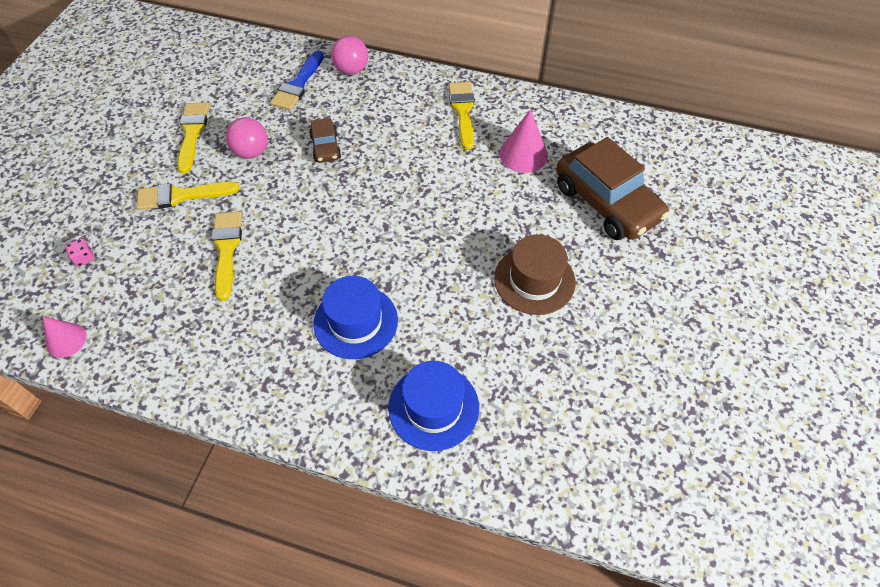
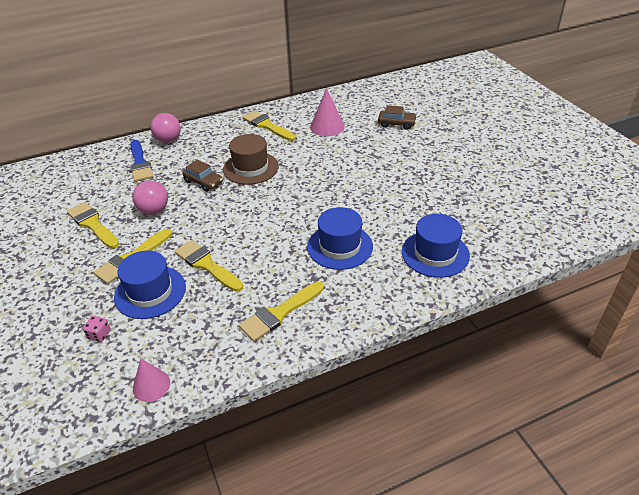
camera: 40 degrees left, 15 degrees down
brown hat [494,234,576,315] -> brown hat moved to [223,134,279,185]
brown car [556,137,669,240] -> brown car [378,105,417,130], size x0.48
none -> blue hat [114,250,186,319]
none -> yellow brush [239,282,324,341]

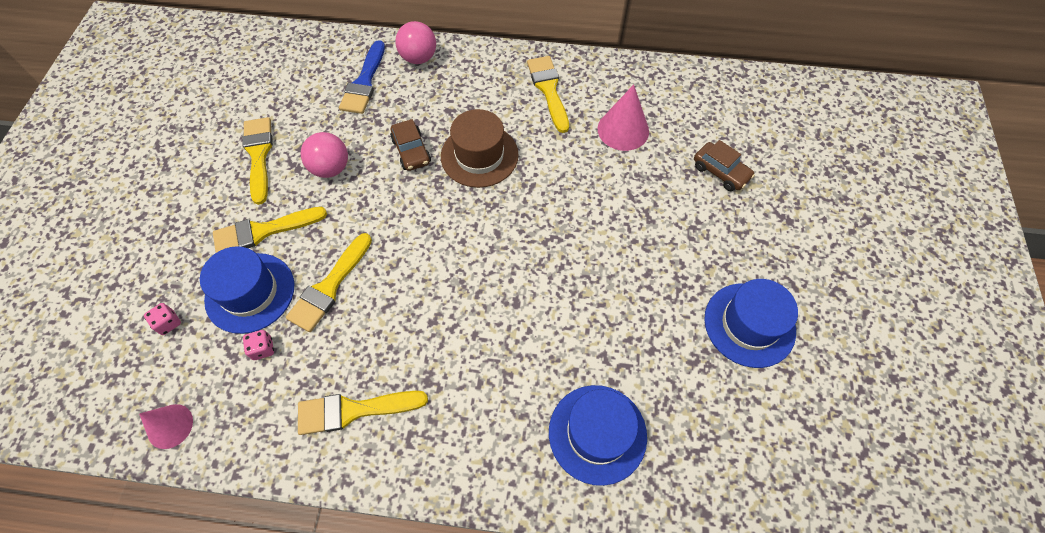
camera: 30 degrees right, 20 degrees up
yellow brush [175,240,243,292] -> yellow brush turned 135 degrees counterclockwise [286,233,372,332]
blue hat [307,207,373,270] -> blue hat moved to [704,279,798,368]
none -> pink dice [243,330,274,360]

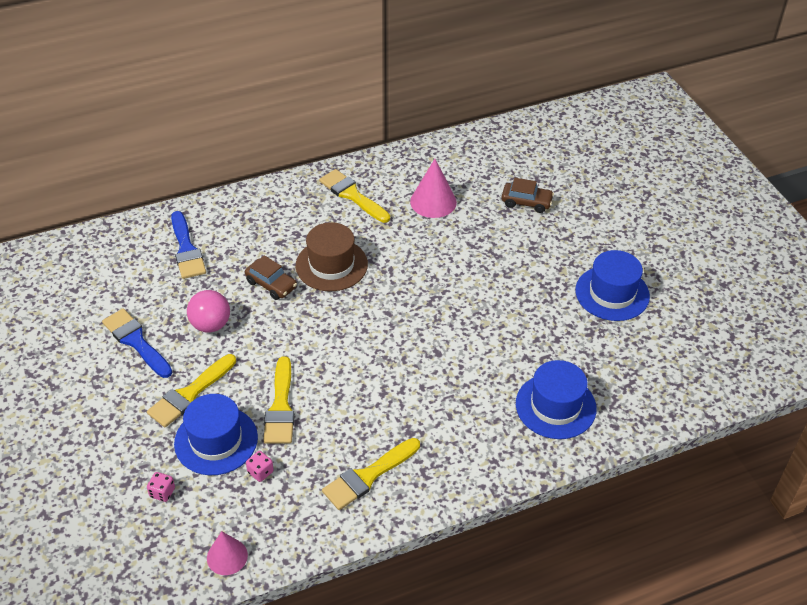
camera: 30 degrees left, 15 degrees down
yellow brush [242,117,273,205] -> blue brush [102,309,172,378]
pink ball [395,21,436,64] -> none

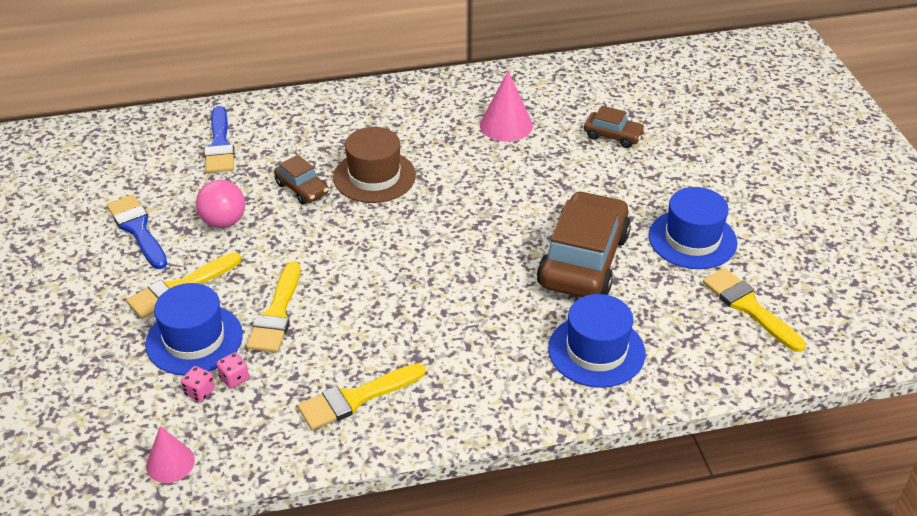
camera: 10 degrees right, 5 degrees down
pink dice [147,472,175,502] -> pink dice moved to [181,366,215,402]
yellow brush [319,169,390,223] -> yellow brush moved to [703,268,806,352]
none -> brown car [537,191,631,297]

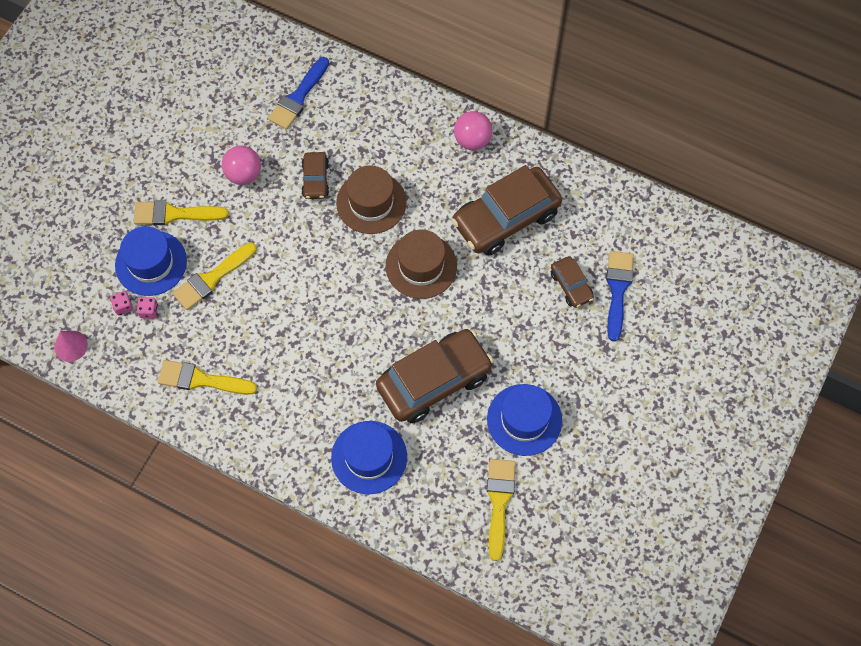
camera: 40 degrees right, 25 degrees up
blue brush [107,194,168,269] -> blue brush moved to [606,251,634,341]
pink cone [480,71,533,142] -> brown car [452,165,562,256]
none -> brown hat [386,229,457,299]
none -> pink ball [454,111,493,150]

